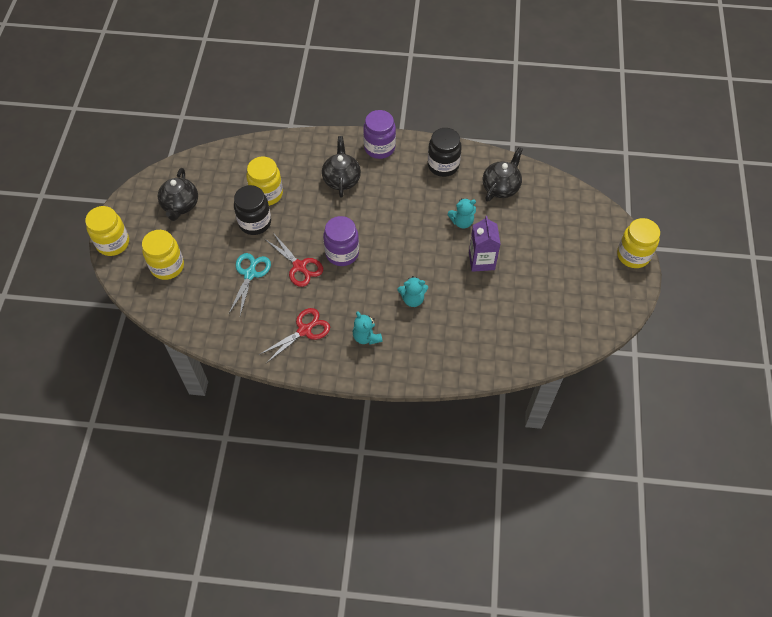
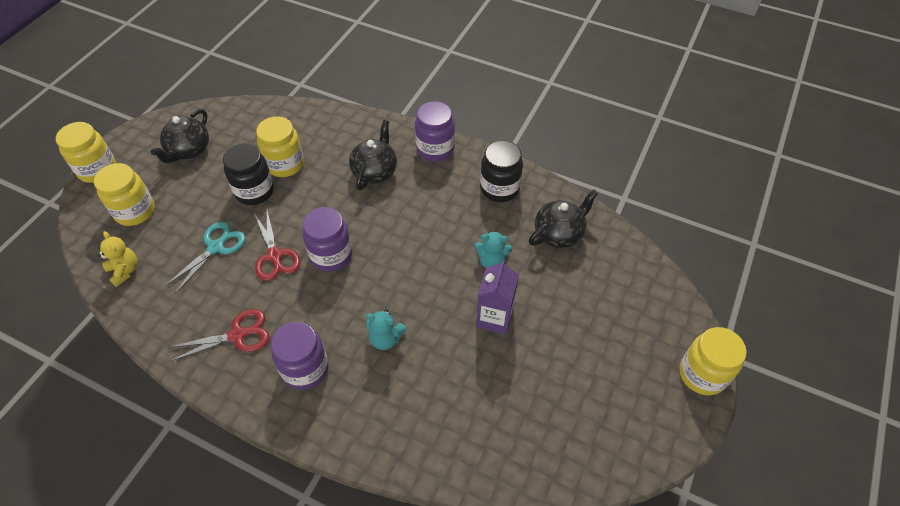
camera: 20 degrees right, 5 degrees down
turquoise teddy bear [353,311,382,345] -> purple jar [271,322,329,390]
none -> yellow teddy bear [97,231,138,287]

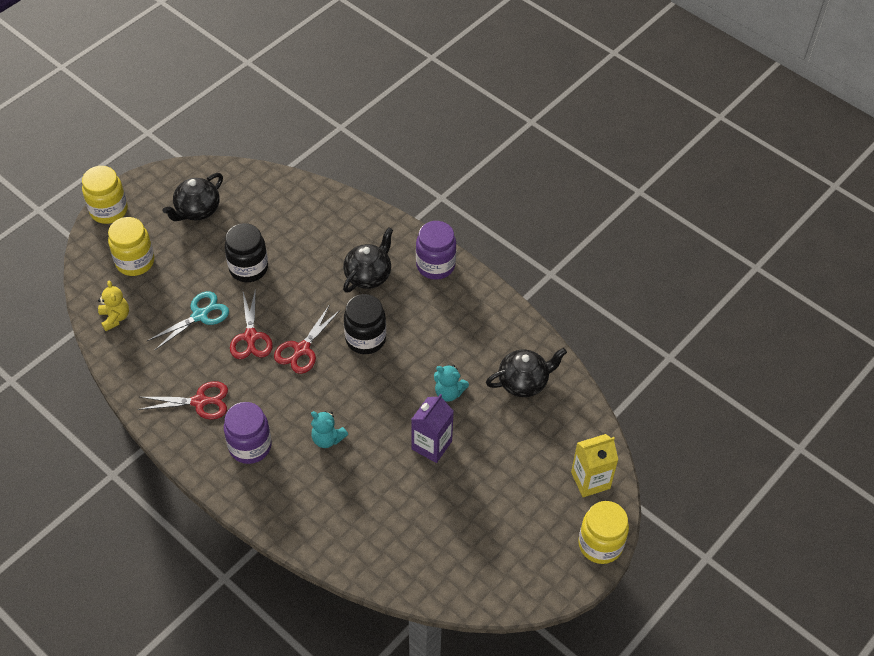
camera: 15 degrees right, 0 degrees up
yellow jar [256,116,304,177] -> none
purple jar [303,207,352,272] -> red scissors [274,306,340,374]
black jar [480,141,523,202] -> black jar moved to [344,294,386,354]
none -> yellow carton [571,434,618,497]

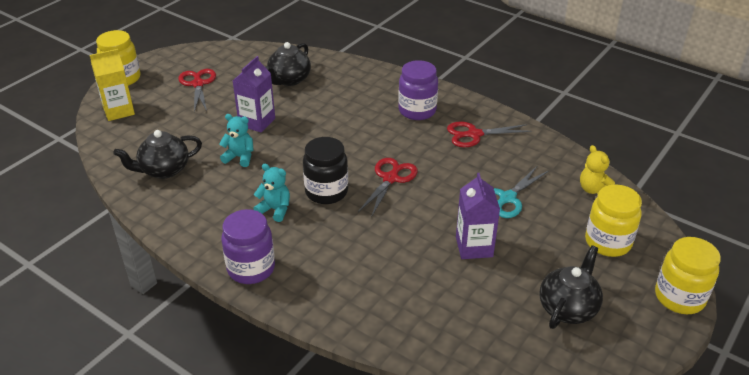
camera: 175 degrees right, 15 degrees down
black jar [225,223,268,282] -> purple carton [456,173,500,259]
red scissors [230,288,273,359] -> red scissors moved to [178,69,216,113]
turquoise teddy bear [311,411,348,448] -> turquoise teddy bear moved to [253,164,290,222]
black teapot [343,227,393,293] -> black teapot moved to [265,42,311,86]

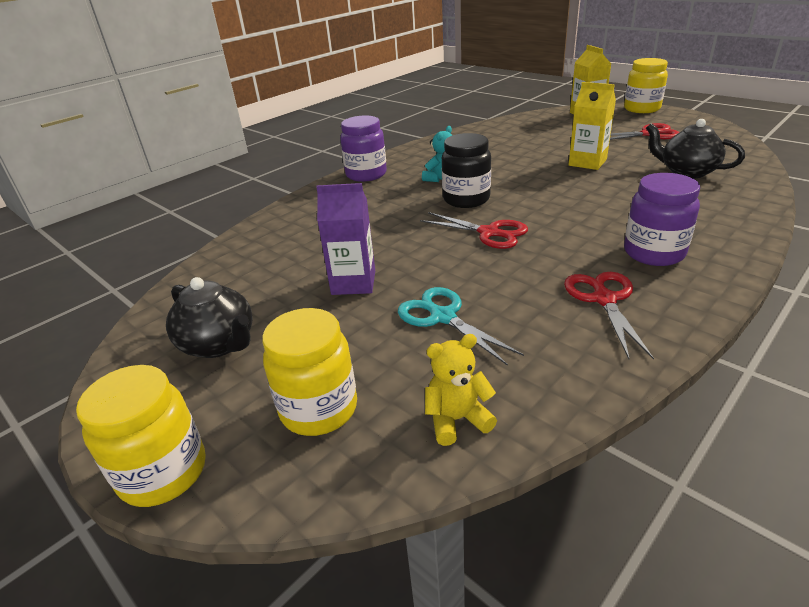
camera: 100 degrees right, 5 degrees down
black teapot [113,130,202,179] -> none
turquoise teddy bear [219,114,254,167] -> none
purple carton [233,56,275,133] -> yellow carton [569,82,616,170]

